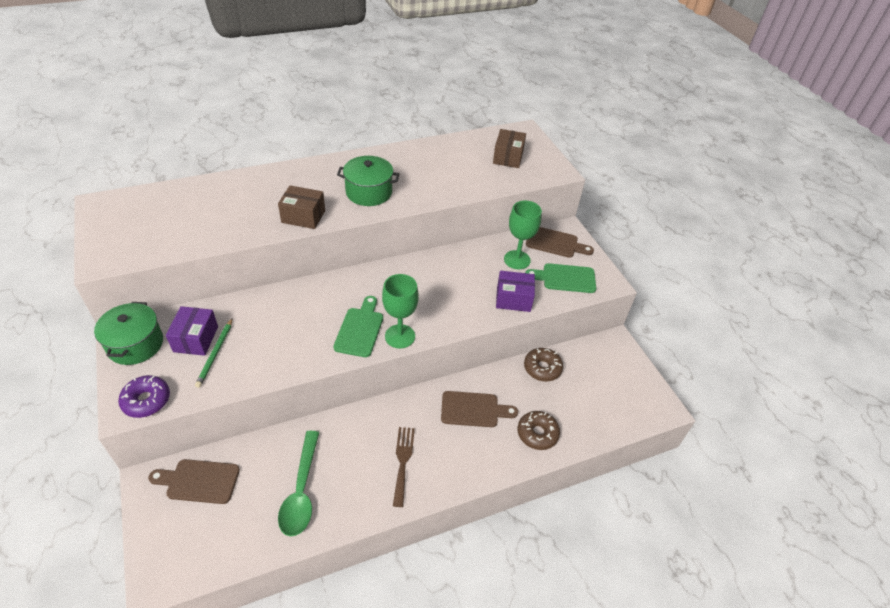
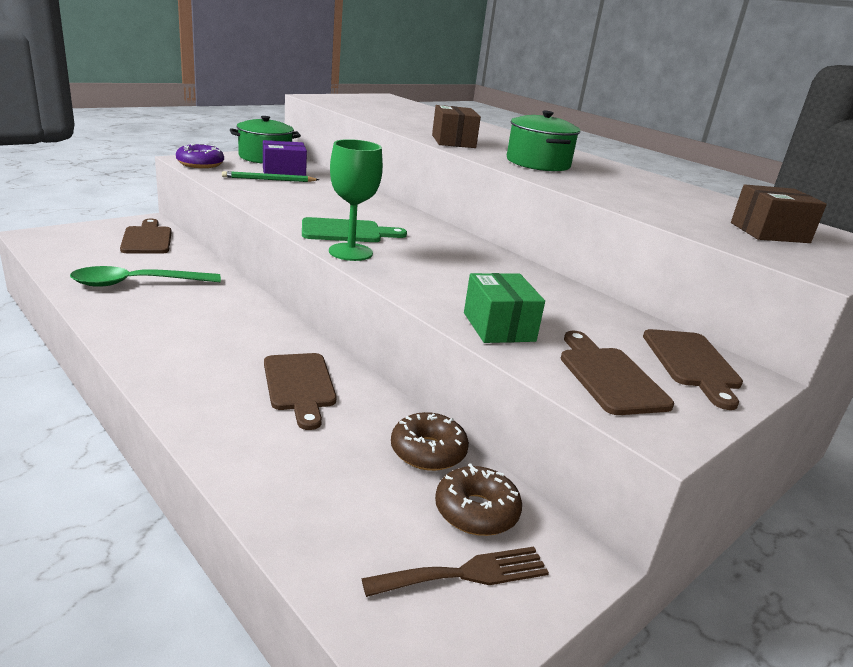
camera: 70 degrees right, 20 degrees down
brown fork [393,427,415,507] -> brown fork moved to [362,547,549,597]
purple box [496,271,535,312] -> green box [464,273,545,343]
green goblet [504,200,542,269] -> none
brown donut [518,411,560,450] -> brown donut moved to [435,463,522,536]
green cutting board [525,263,596,293] -> brown cutting board [560,331,674,415]

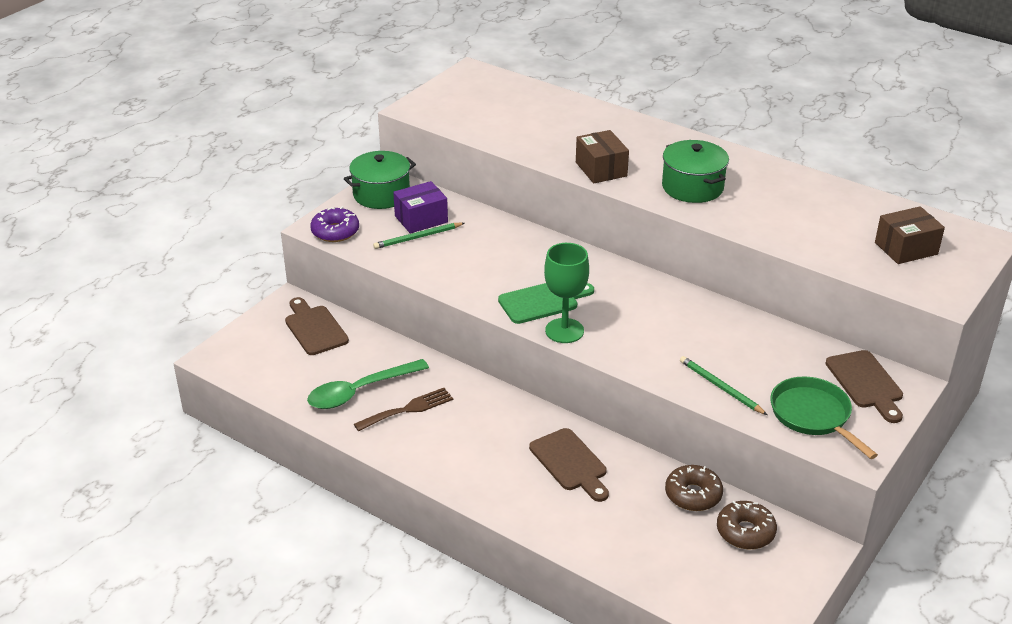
camera: 10 degrees left, 10 degrees up
brown fork [362,547,549,597] -> brown fork moved to [354,388,453,431]
green box [464,273,545,343] -> green pencil [680,356,767,415]
brown cutting board [560,331,674,415] -> green pan [770,377,878,459]

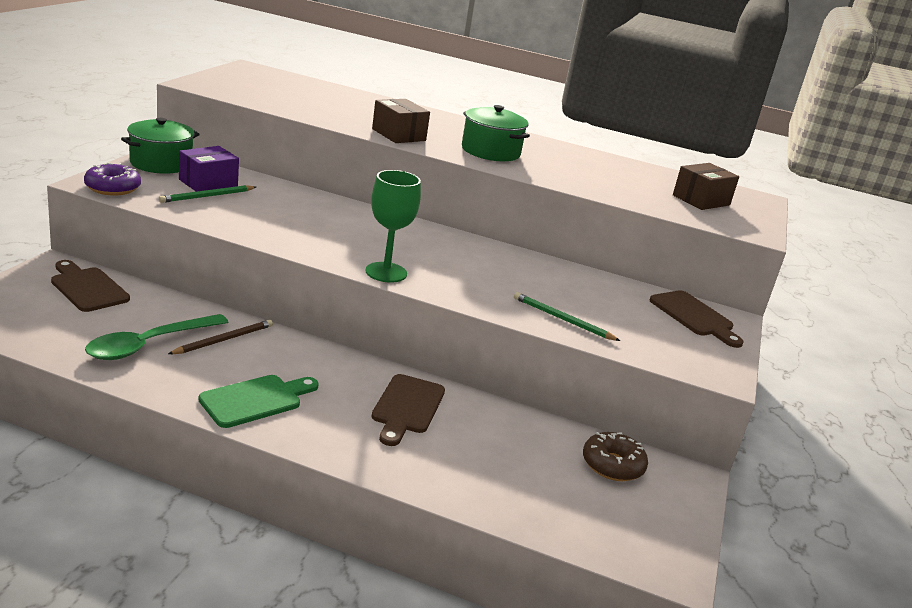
camera: 20 degrees left, 10 degrees down
brown fork [354,388,453,431] -> none
green cutting board [498,283,594,324] -> green cutting board moved to [198,375,319,428]
brown cutting board [529,428,609,502] -> brown cutting board turned 60 degrees clockwise [372,374,445,446]
brown donut [665,465,723,511] -> none
green pan [770,377,878,459] -> none
none -> brown pencil [168,319,273,354]

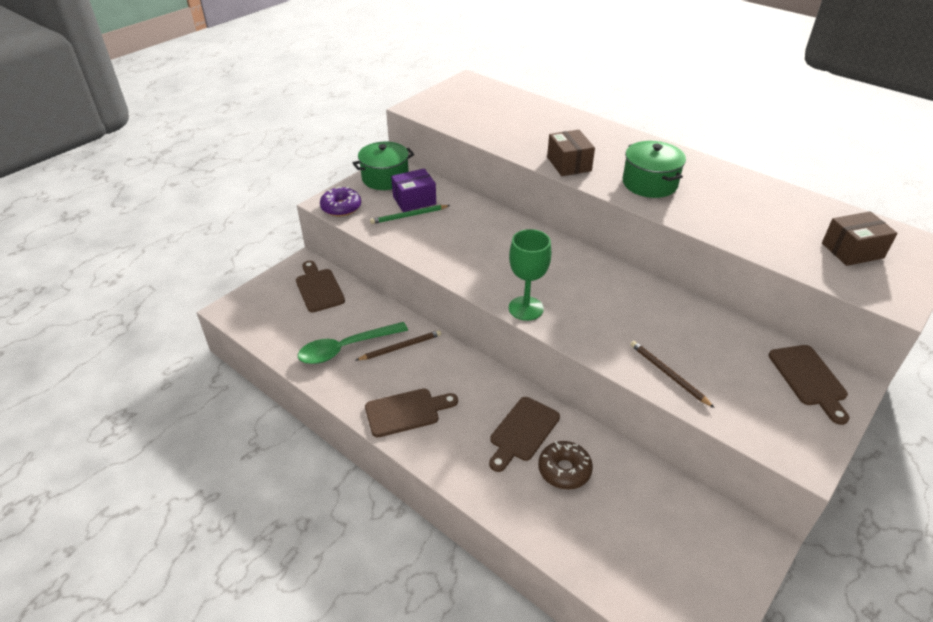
camera: 25 degrees right, 15 degrees up
green cutting board [198,375,319,428] -> brown cutting board [365,388,458,437]
green pencil [514,292,620,341] -> brown pencil [630,341,714,408]
brown donut [583,432,648,481] -> brown donut moved to [538,441,593,489]

